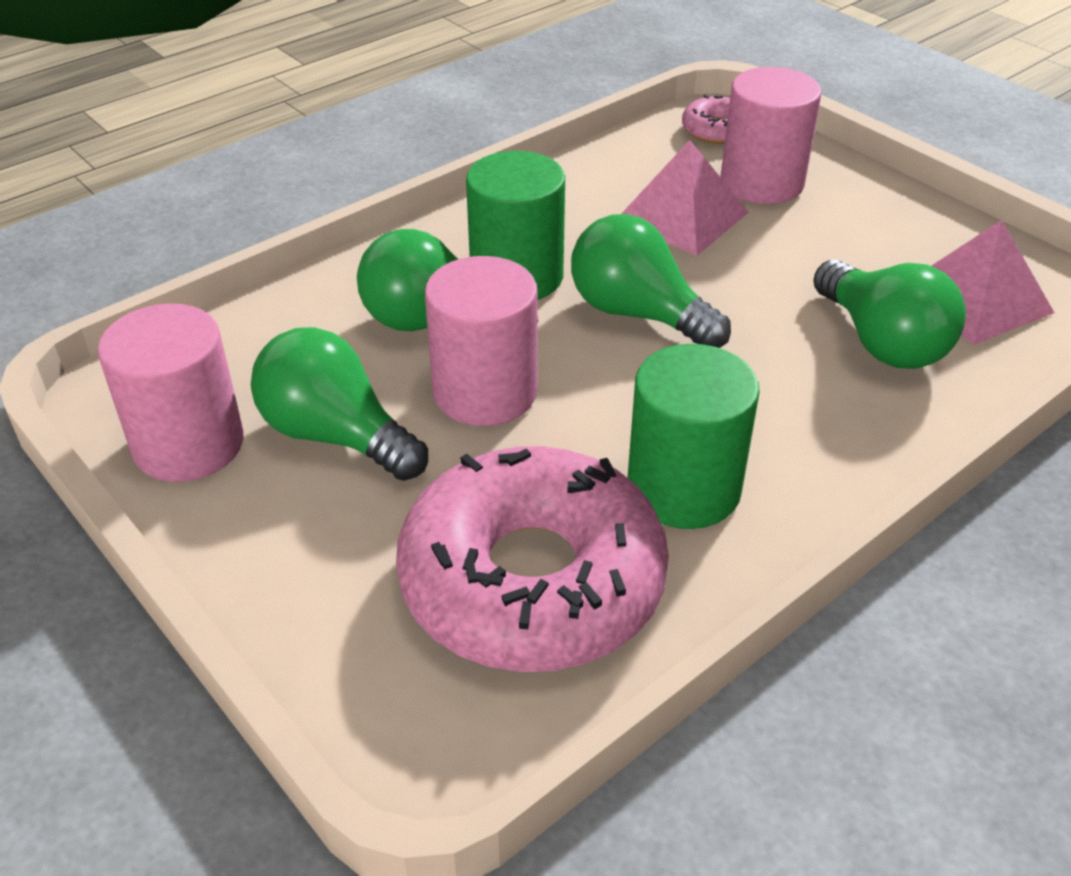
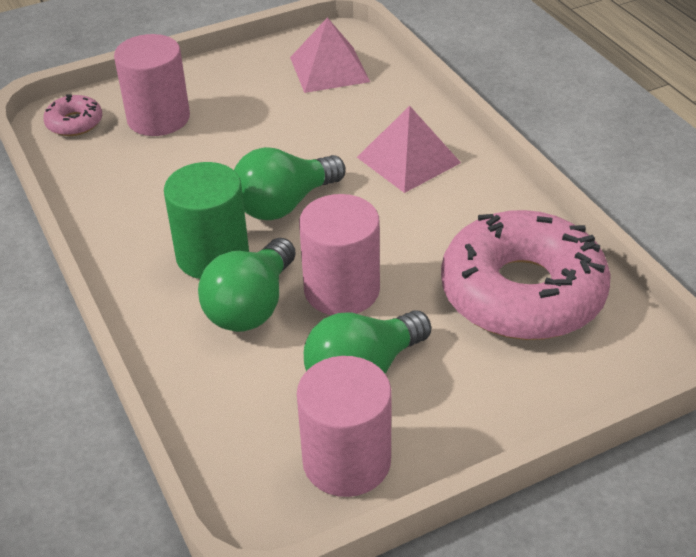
camera: 75 degrees left, 0 degrees up
pink pyramid [621,140,749,256] -> pink pyramid moved to [357,106,461,193]
green cylinder [628,344,760,529] -> none
green light bulb [813,260,966,369] -> none

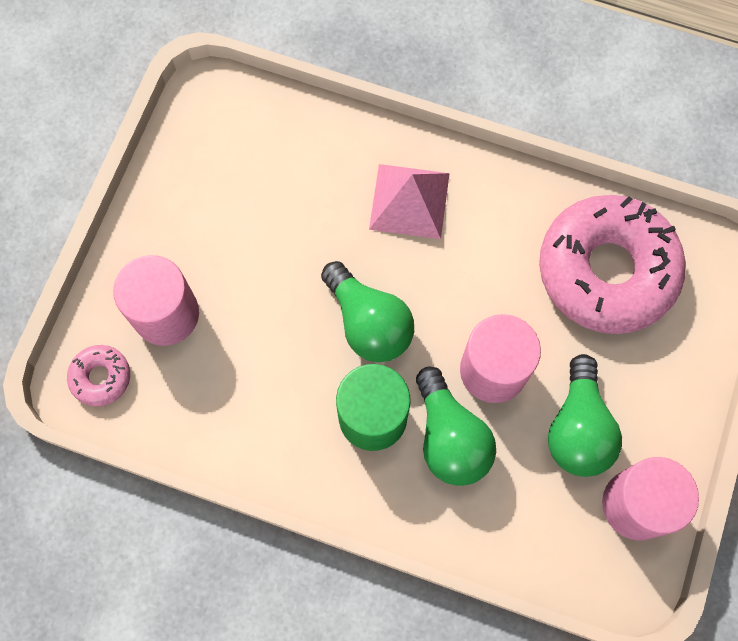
camera: 45 degrees left, 30 degrees up
green light bulb [234,147,345,220] -> green light bulb turned 45 degrees counterclockwise [321,261,414,362]
pink pyramid [290,17,370,93] -> none

